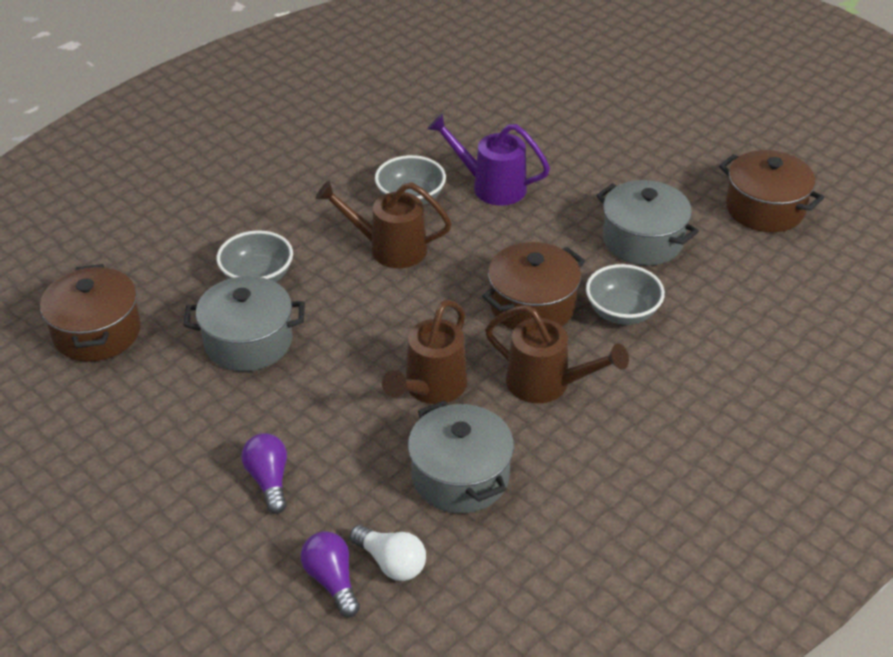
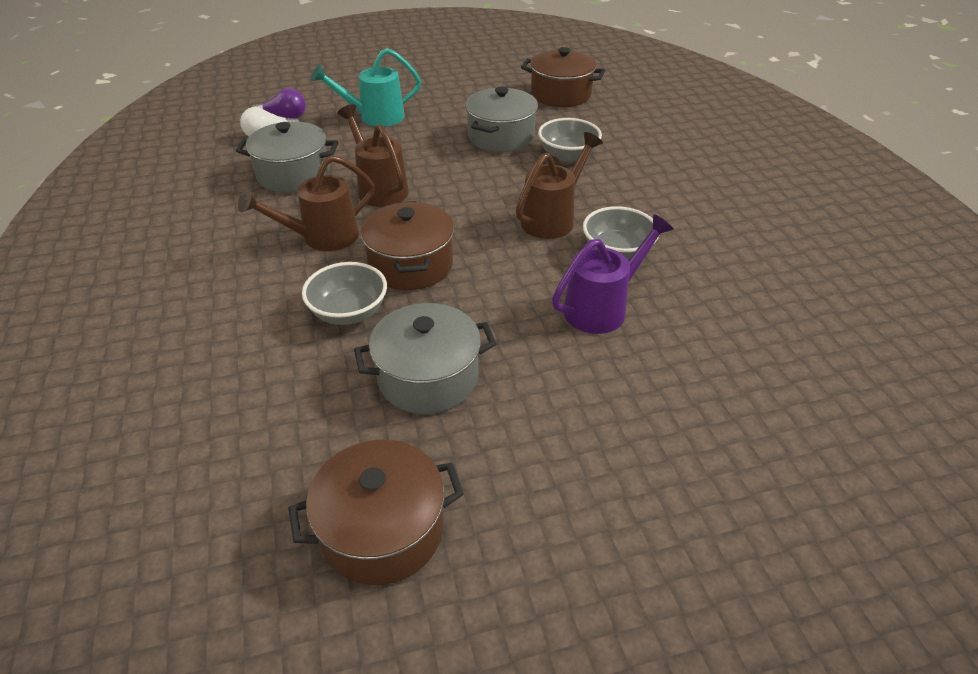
camera: 120 degrees right, 0 degrees up
purple light bulb [241,433,287,514] -> turquoise watering can [311,48,421,127]

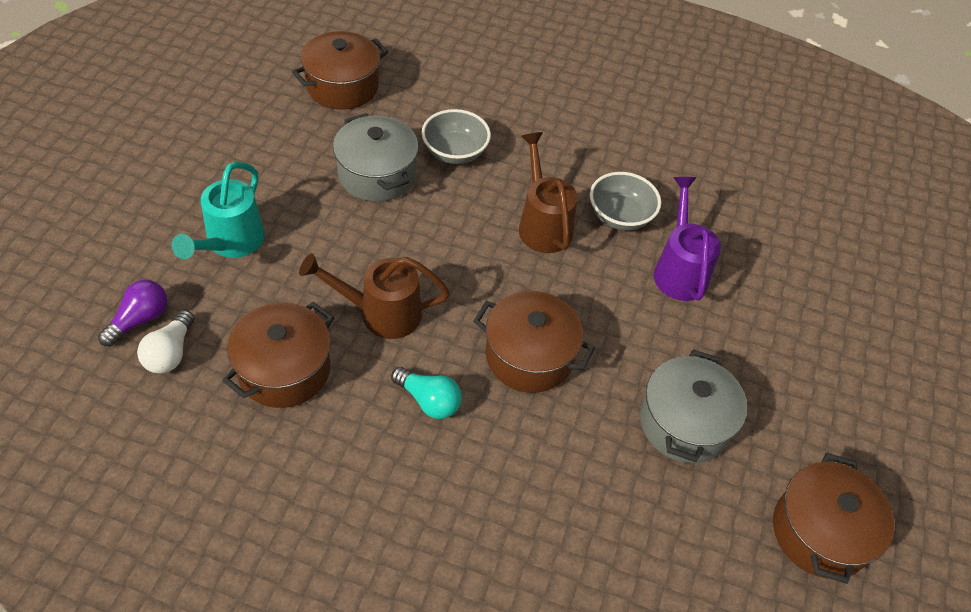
camera: 60 degrees left, 10 degrees up
grey pot [236,121,338,193] -> brown pot [222,302,334,408]
brown watering can [238,155,375,251] -> turquoise light bulb [391,367,462,419]
grey bowl [302,262,387,325] -> none

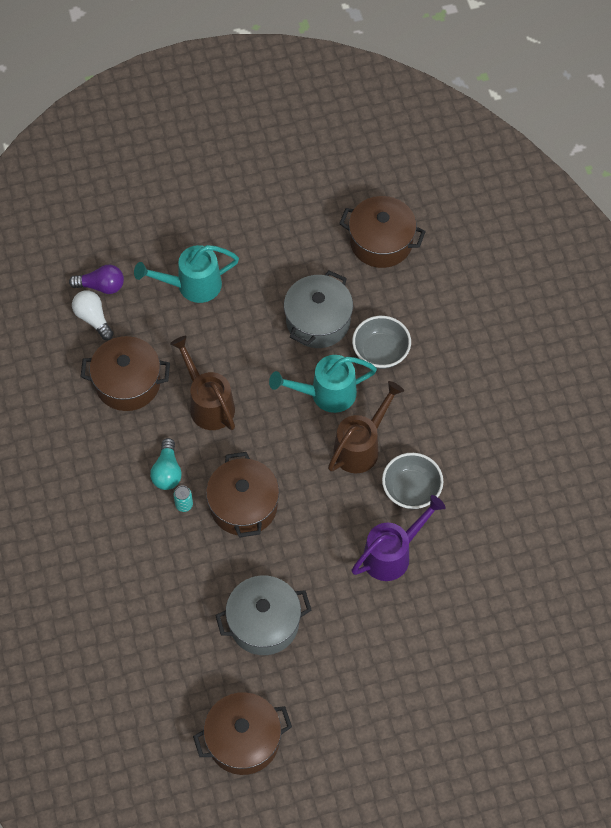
camera: 60 degrees right, 10 degrees up
white light bulb [137,310,195,374] -> white light bulb turned 75 degrees clockwise [72,290,114,340]
none -> turquoise can [174,485,193,512]
none -> turquoise watering can [269,355,377,413]

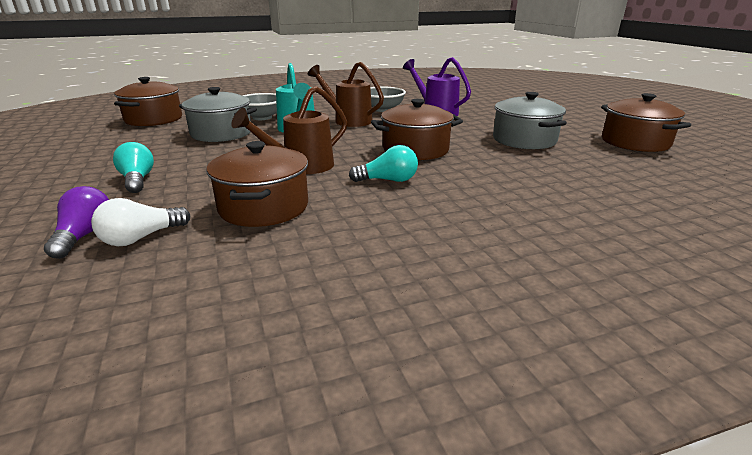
camera: 95 degrees left, 35 degrees down
turquoise watering can [134,245,239,303] -> turquoise light bulb [113,142,154,193]
turquoise can [174,485,193,512] -> none

